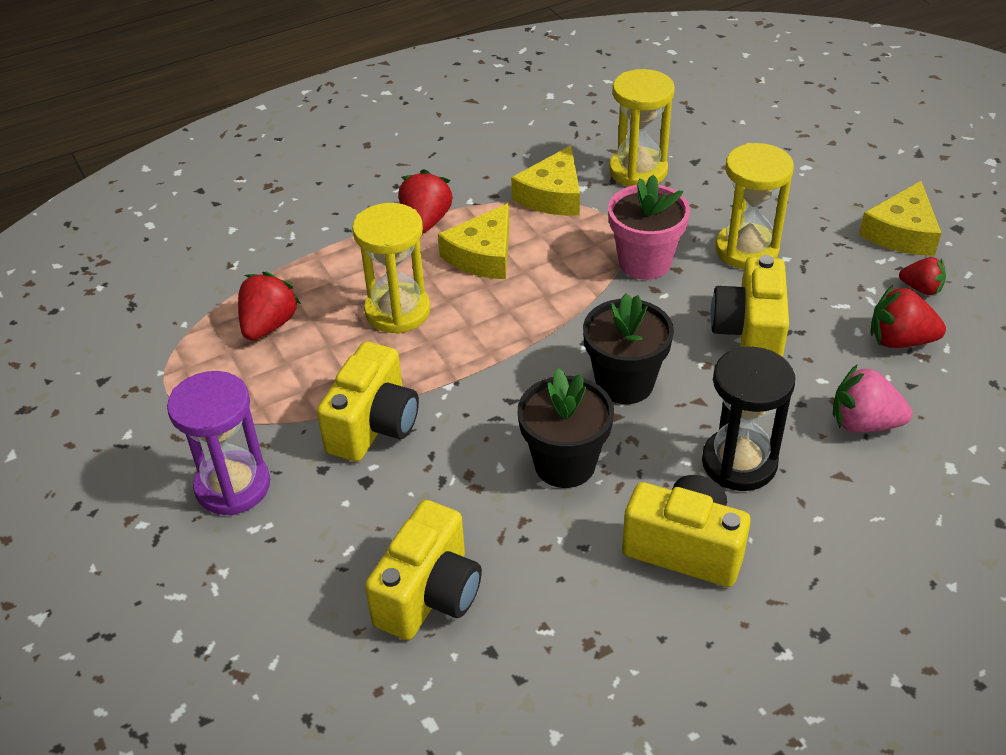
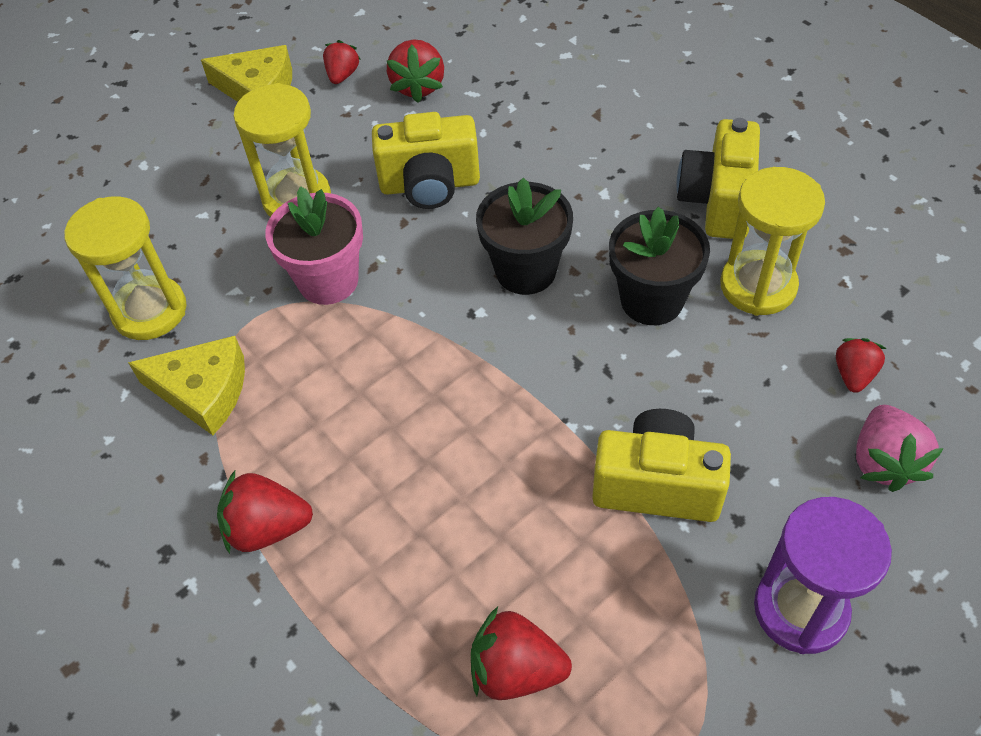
camera: 100 degrees left, 10 degrees up
yellow hourglass [352,203,430,334] -> yellow hourglass moved to [720,167,825,316]
yellow camera [365,500,482,640] -> red strawberry [836,338,886,393]
yellow cheese [438,203,509,279] -> none
black hourglass [702,347,795,491] -> none
pink strawberry [833,364,912,433] -> pink strawberry moved to [856,405,944,492]

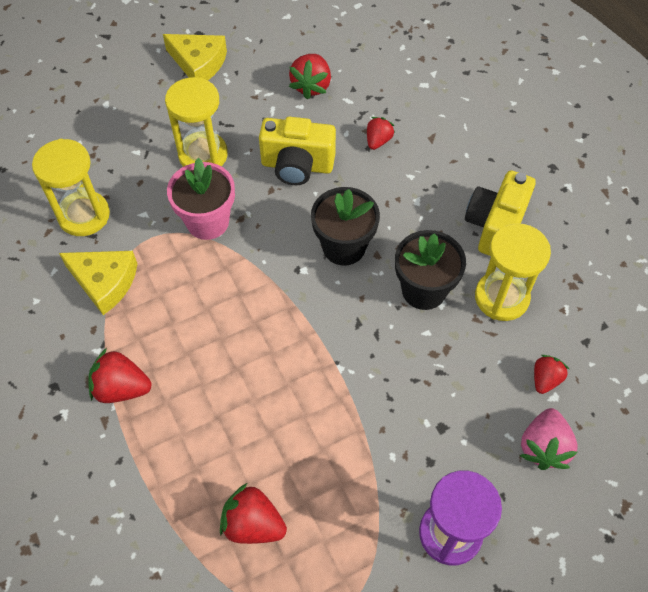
camera: 10 degrees right, 5 degrees up
red strawberry [323,40,361,84] -> red strawberry moved to [367,117,395,150]
yellow camera [592,409,731,522] -> none

